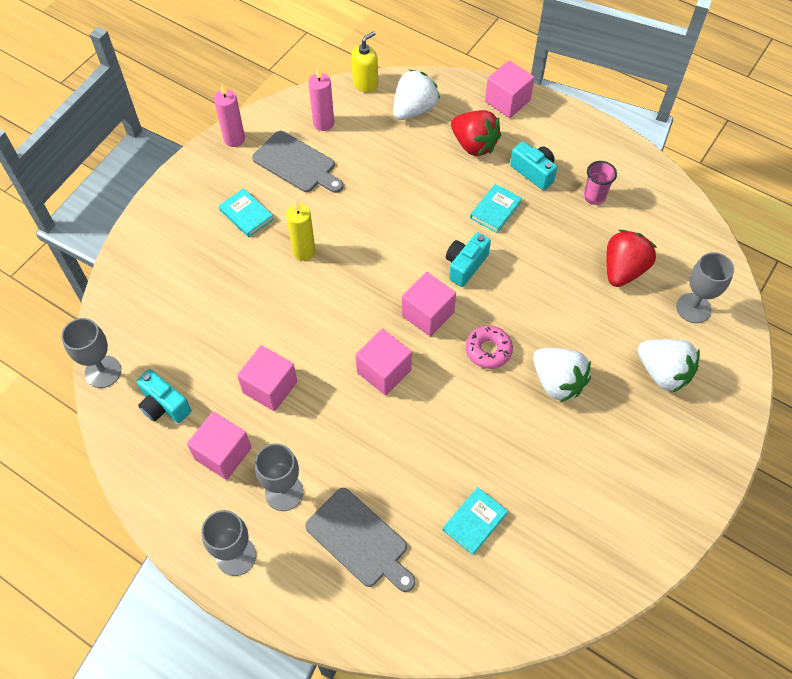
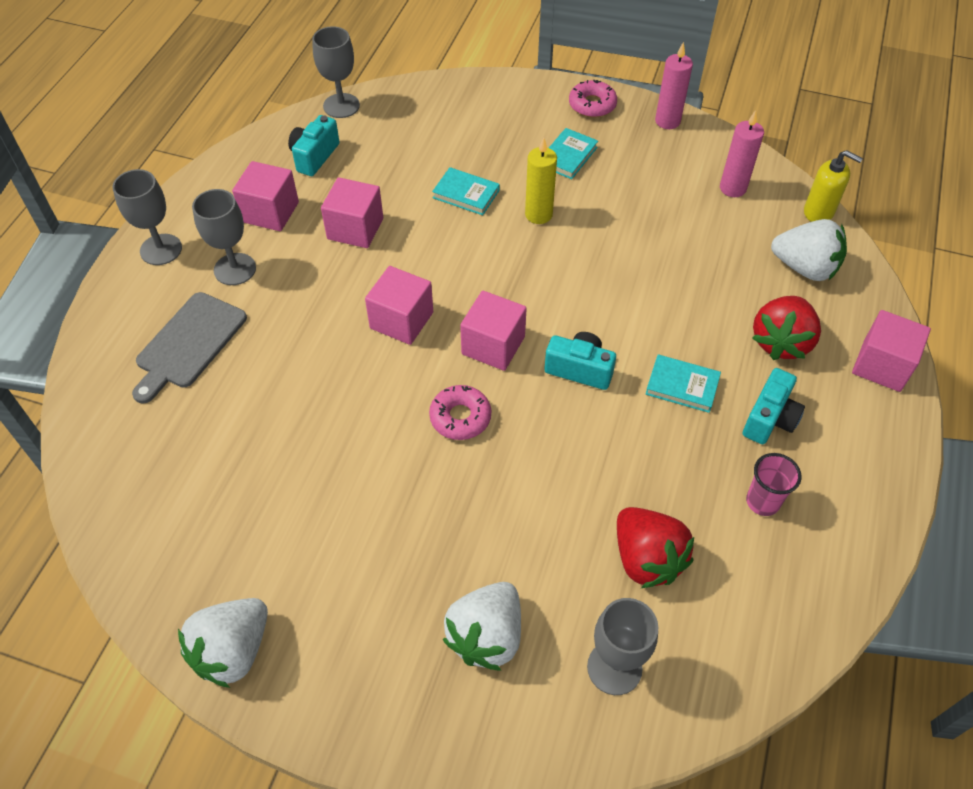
camera: 75 degrees right, 5 degrees down
grey cutting board [252,131,343,193] -> none
turquoise book [443,487,508,555] -> turquoise book moved to [432,167,500,215]
white strawberry [533,348,591,402] -> white strawberry moved to [178,598,268,688]
red strawberry [606,230,657,287] -> red strawberry turned 45 degrees clockwise [617,507,694,588]
none -> pink donut [569,80,617,118]

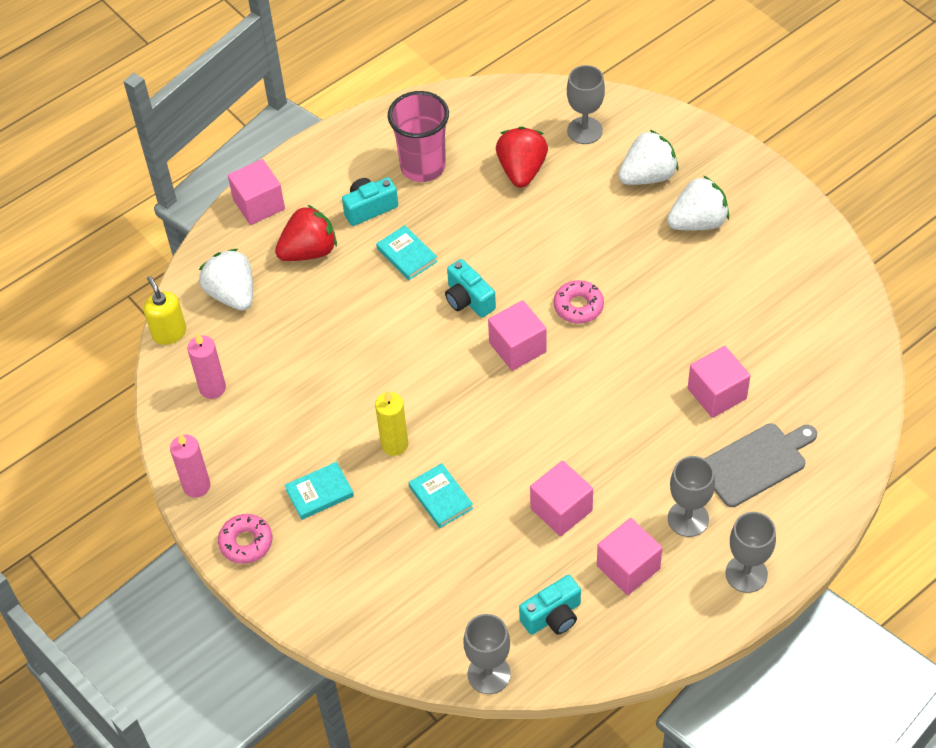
camera: 145 degrees left, 0 degrees up
white strawberry [178,598,268,688] -> white strawberry moved to [667,175,729,231]
pink cube [365,266,433,345] -> pink cube moved to [688,346,751,418]
pink cup [746,453,802,516] -> pink cup [388,91,449,182], size x1.84

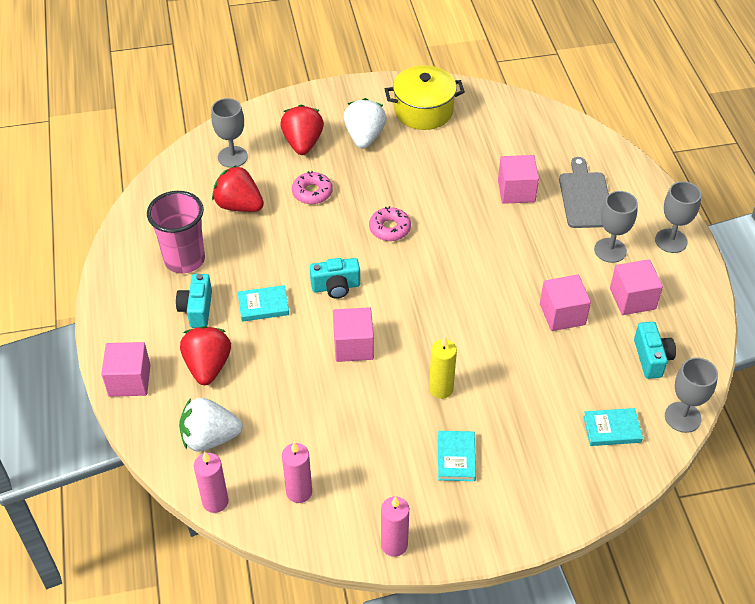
camera: 65 degrees left, 5 degrees down
yellow soap dispenser [144,276,186,345] -> pink candle [194,452,229,513]
pink donut [218,514,272,564] -> pink donut moved to [292,171,333,204]
turquoise book [409,463,473,528] -> turquoise book moved to [583,408,643,446]
pink cube [488,300,547,371] -> pink cube moved to [333,307,374,362]
white strawberry [618,130,678,185] -> red strawberry [281,105,324,155]
none -> yellow pot [385,65,465,130]

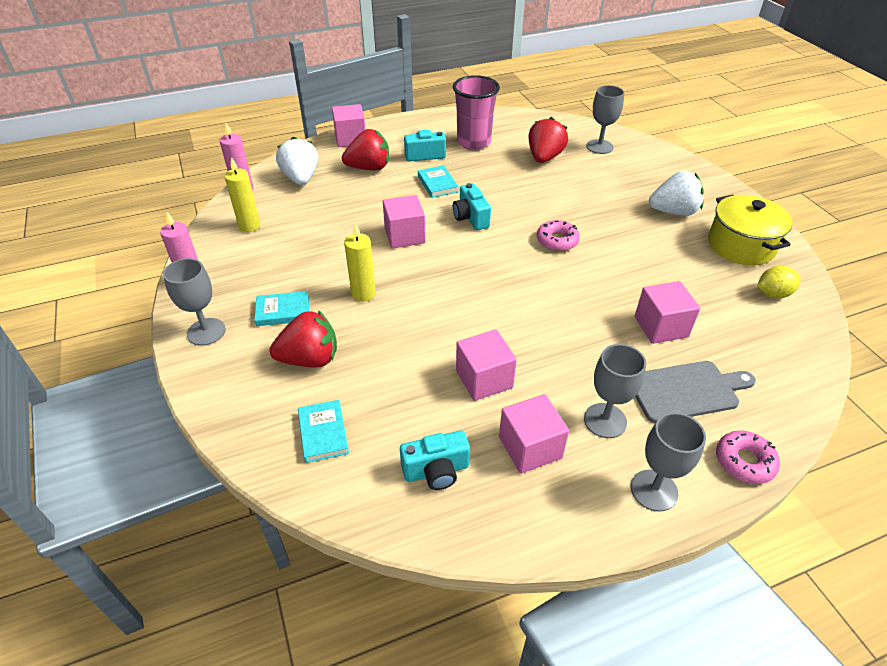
camera: 80 degrees right, 5 degrees down
red strawberry [281,105,324,155] -> red strawberry moved to [269,310,337,368]
pink candle [282,442,312,503] -> yellow candle [224,157,261,232]
pink donut [292,171,333,204] -> pink donut moved to [716,430,780,484]
grey goblet [665,357,718,433] -> grey goblet moved to [163,258,226,346]
none -> yellow lemon [757,266,801,299]

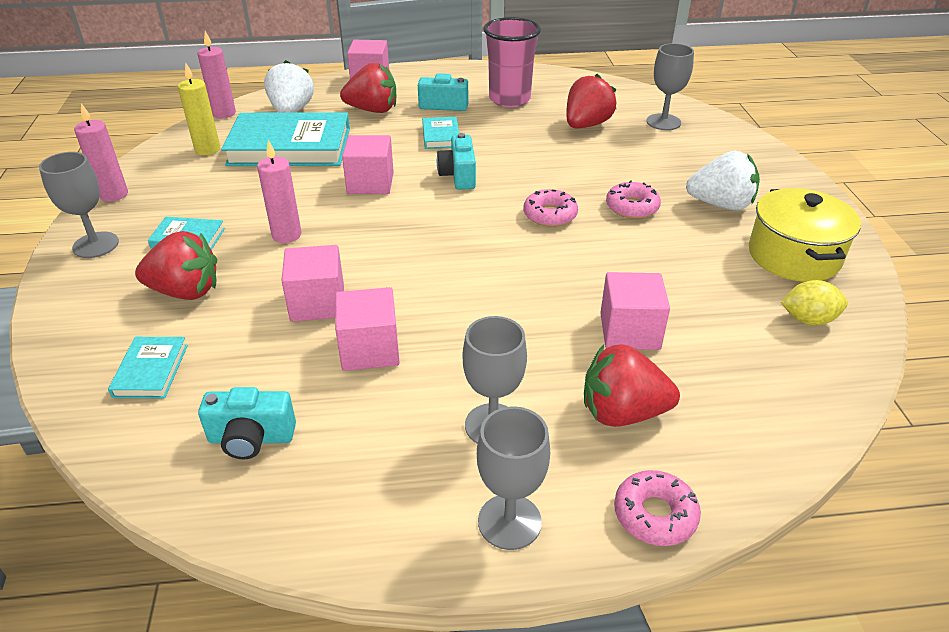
camera: 15 degrees right, 5 degrees down
yellow candle [344,223,376,302] -> pink candle [257,140,301,243]
pink cube [499,394,569,474] -> pink cube moved to [281,245,344,322]
grey cutting board [635,361,756,423] -> red strawberry [584,344,680,427]
none -> turquoise book [221,112,350,166]
none -> pink donut [606,180,661,219]

